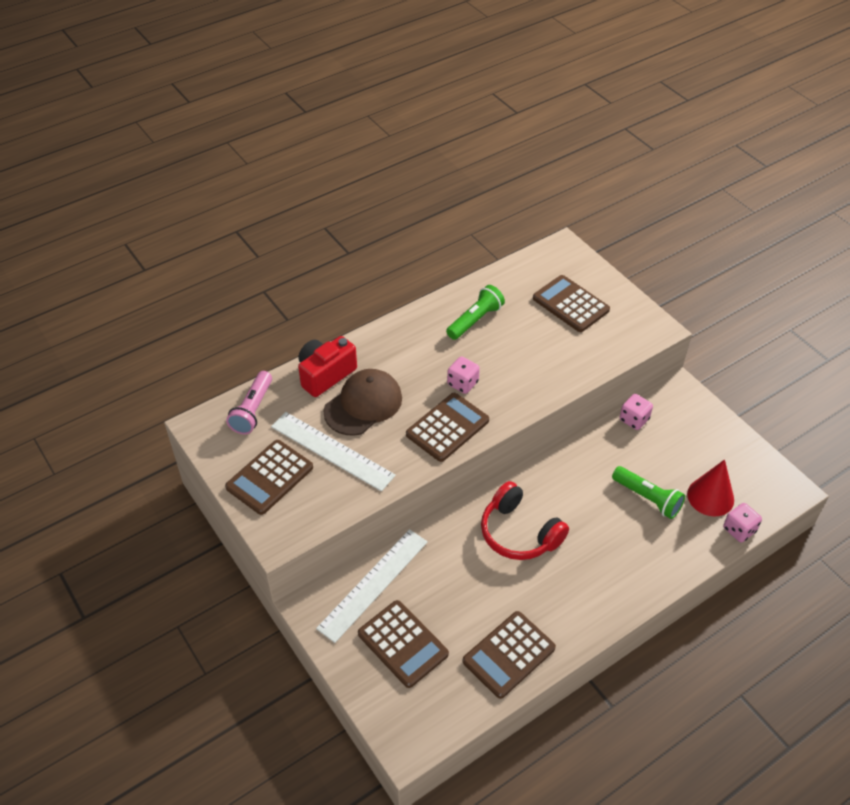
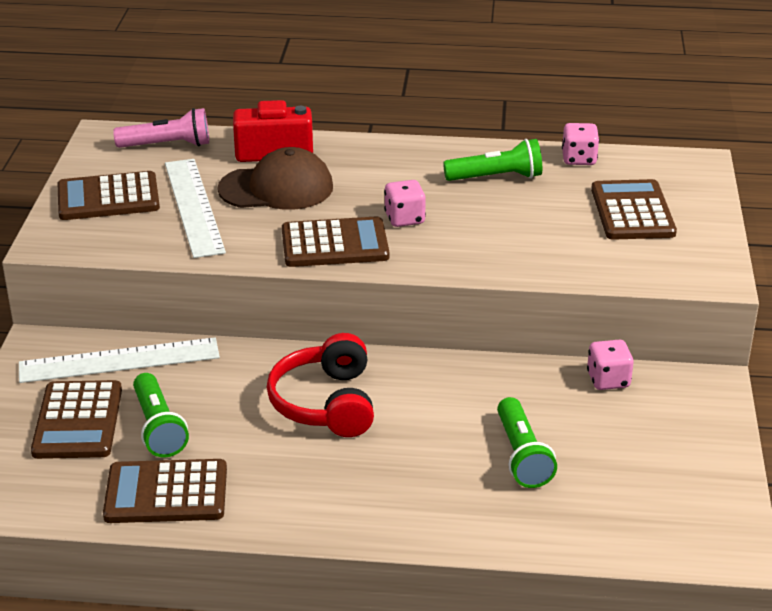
camera: 40 degrees right, 15 degrees down
pink flashlight [226,371,272,434] -> pink flashlight turned 150 degrees counterclockwise [113,108,209,148]
red cone [687,459,734,516] -> none
pink dice [723,503,762,542] -> pink dice moved to [562,123,599,165]
none -> green flashlight [133,373,189,458]

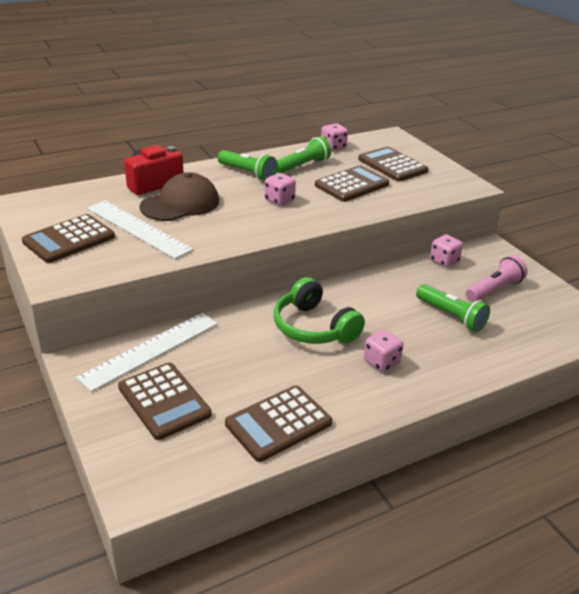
camera: 35 degrees left, 0 degrees up
pink flashlight [113,108,209,148] -> pink flashlight moved to [466,256,528,302]
green flashlight [133,373,189,458] -> green flashlight moved to [217,150,277,181]
red headphones [267,333,374,437] -> green headphones [274,277,365,344]
brown calculator [282,216,389,267] -> brown calculator moved to [315,165,389,202]
none -> pink dice [364,330,403,372]

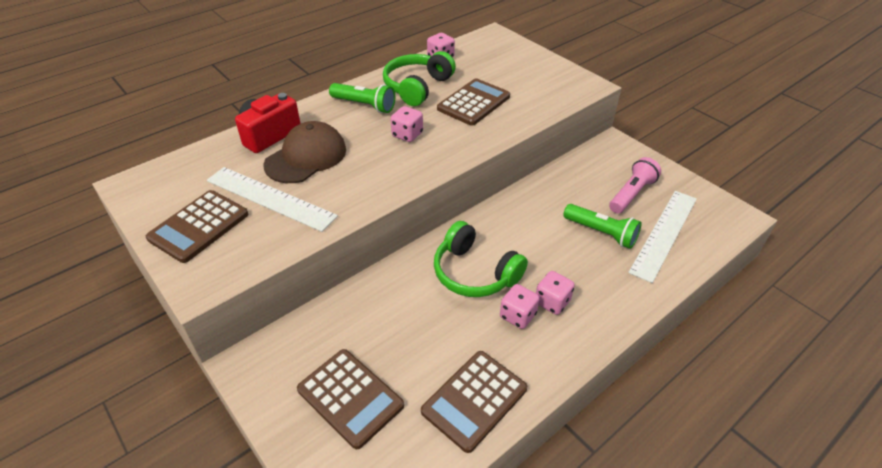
camera: 10 degrees left, 10 degrees up
white ruler [76,313,218,392] -> white ruler moved to [628,191,697,283]
green flashlight [276,136,331,173] -> green headphones [383,51,456,106]
brown calculator [358,147,428,181] -> none
pink dice [430,234,463,268] -> pink dice moved to [500,284,540,329]

